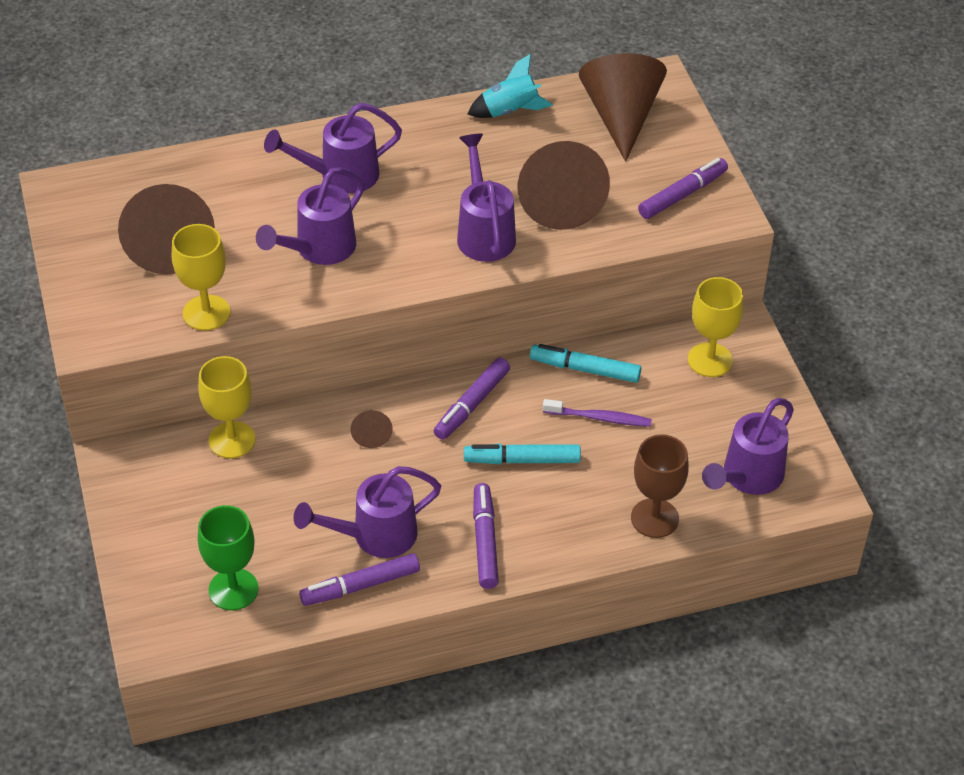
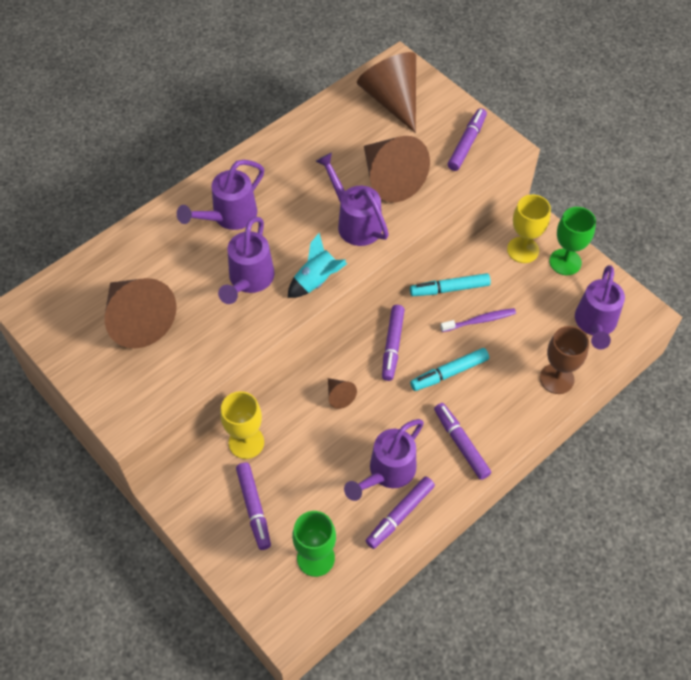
camera: 25 degrees left, 10 degrees up
yellow goblet [172,224,230,331] -> none
turquoise rocket [468,54,553,118] -> turquoise rocket moved to [288,233,347,298]
none -> purple marker [236,462,271,550]
none -> green goblet [549,207,596,275]

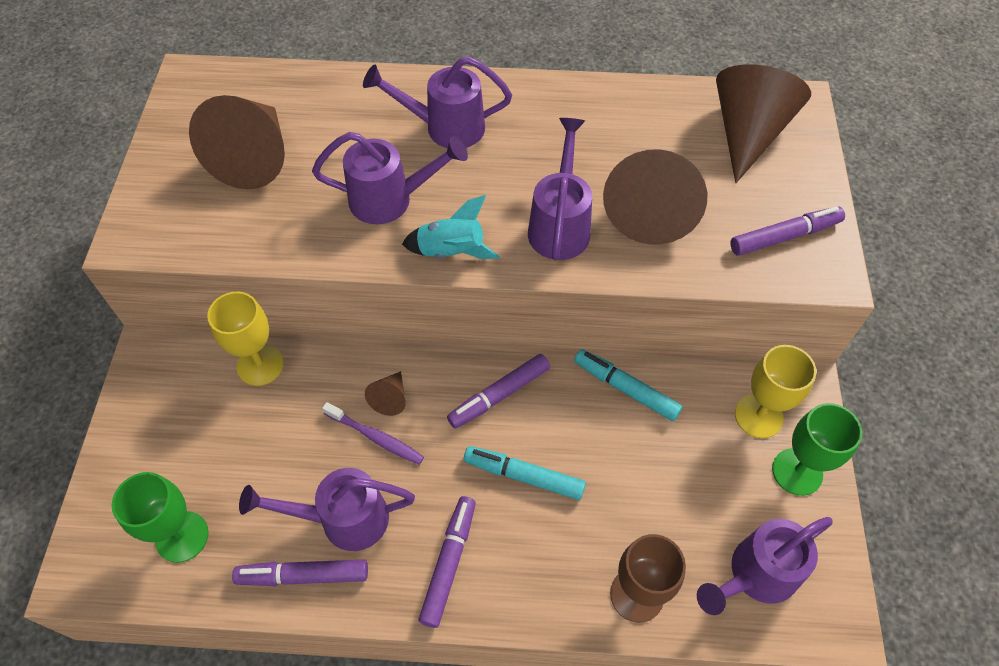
camera: 45 degrees right, 0 degrees up
purple watering can [218,217,275,304] -> purple watering can turned 150 degrees counterclockwise [312,132,468,224]
purple marker [236,462,271,550] -> none
purple toothbrush [440,308,516,332] -> purple toothbrush moved to [322,402,424,465]

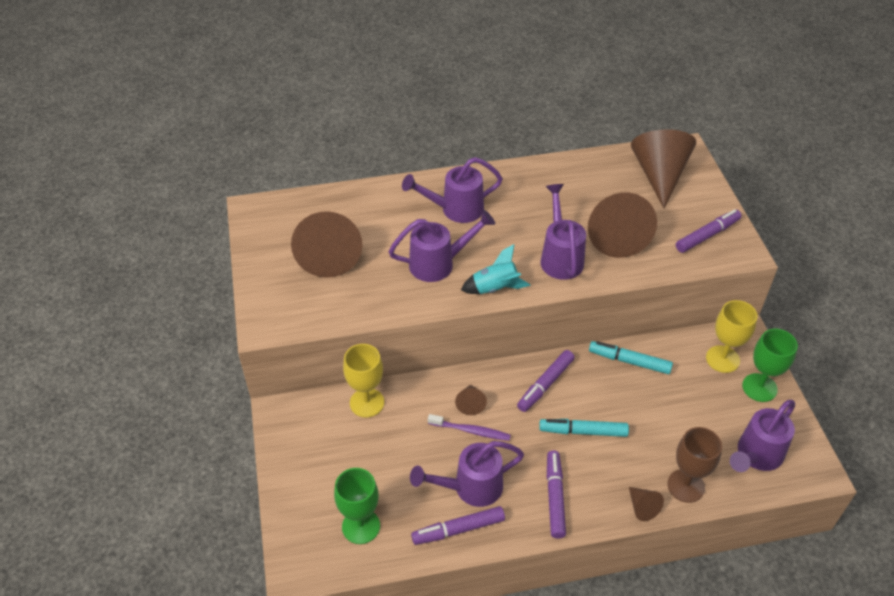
camera: 15 degrees left, 10 degrees down
none -> brown cone [629,487,664,521]

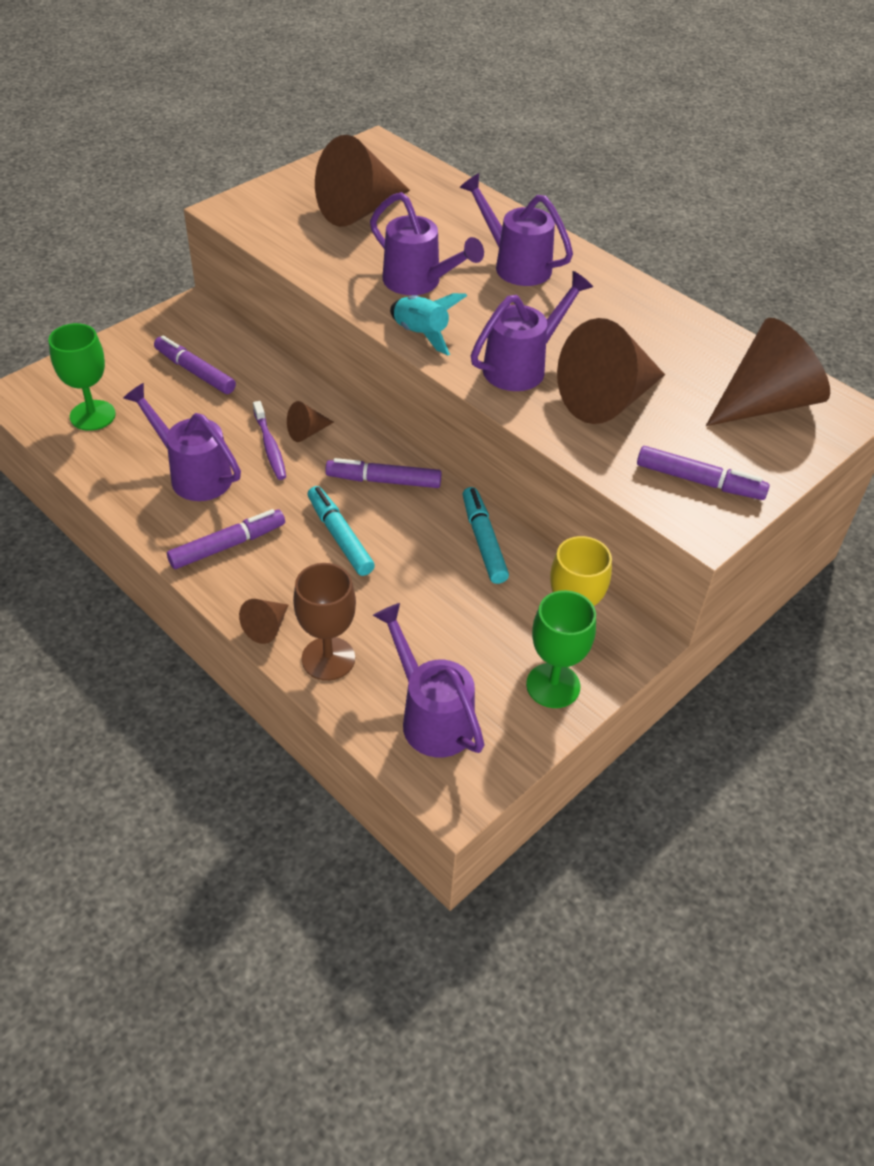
camera: 55 degrees right, 0 degrees up
yellow goblet [343,344,384,418] -> none
purple marker [411,506,505,545] -> purple marker moved to [154,336,236,394]
purple watering can [730,400,795,472] -> purple watering can turned 45 degrees clockwise [373,603,484,757]

